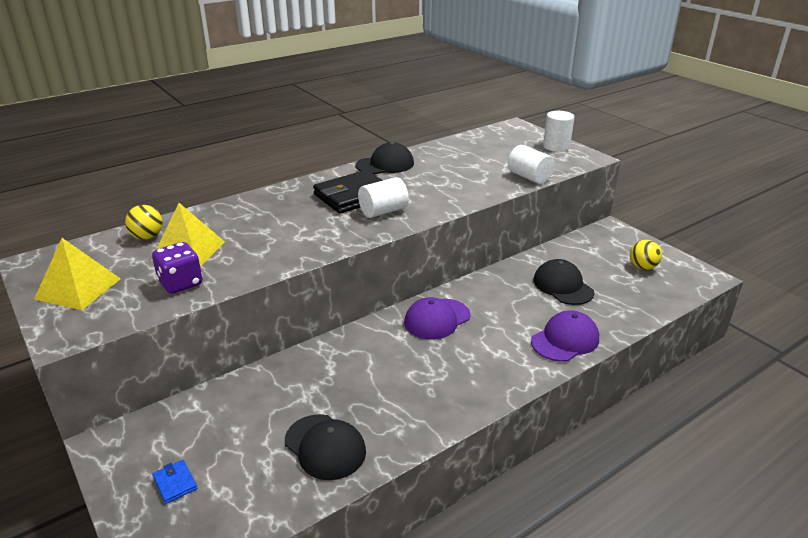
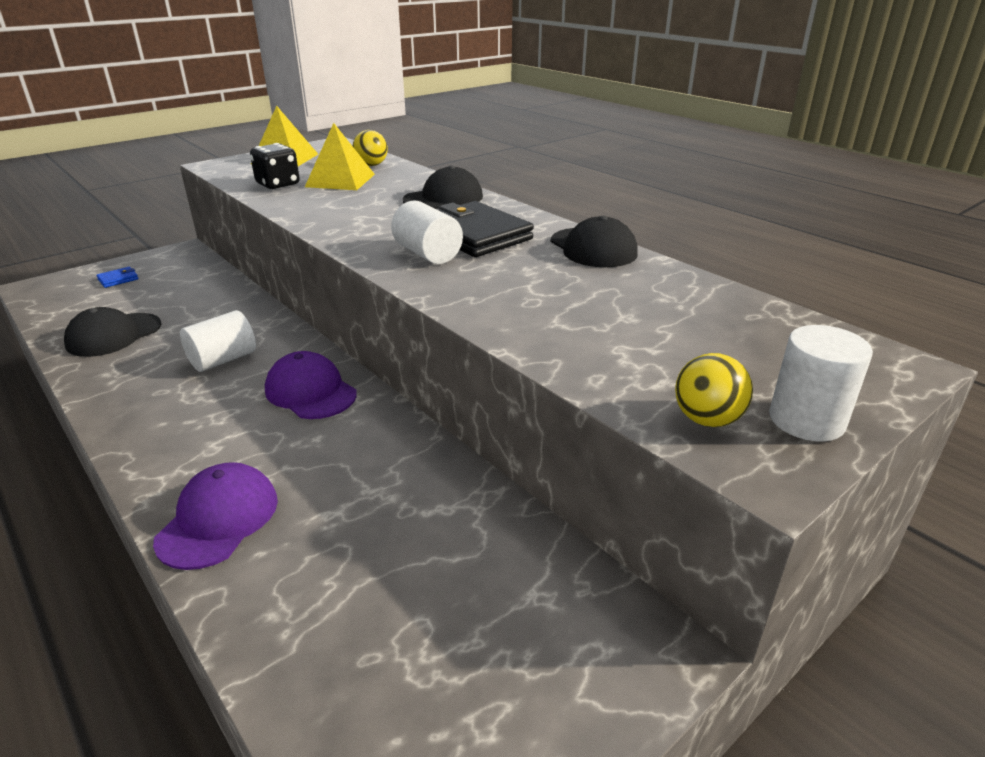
camera: 85 degrees right, 0 degrees up
purple dice [152,242,202,294] -> black dice [250,143,299,189]
white cylinder [508,145,555,184] -> white cylinder moved to [180,310,256,372]
purple cap [531,311,599,362] -> purple cap turned 120 degrees counterclockwise [153,462,278,570]
black cap [533,259,595,305] -> black cap moved to [403,165,483,209]
yellow ball [630,240,662,270] -> yellow ball moved to [675,353,753,427]

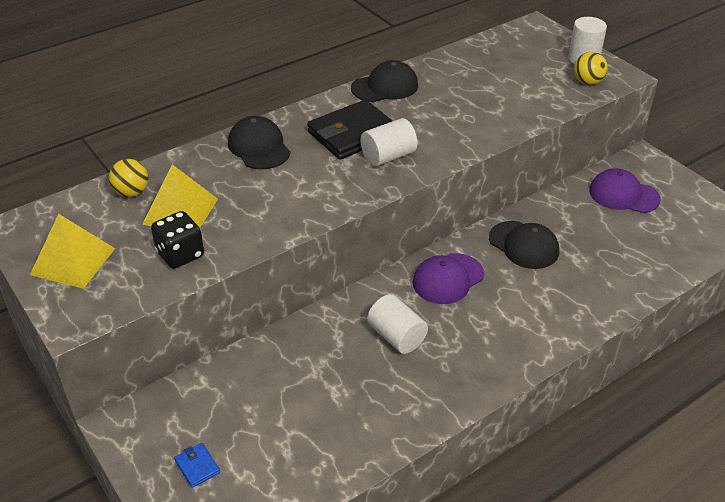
camera: 85 degrees left, 10 degrees up
black cap [64,307,161,357] -> black cap moved to [489,221,559,269]
purple cap [153,462,278,570] -> purple cap moved to [589,168,661,213]

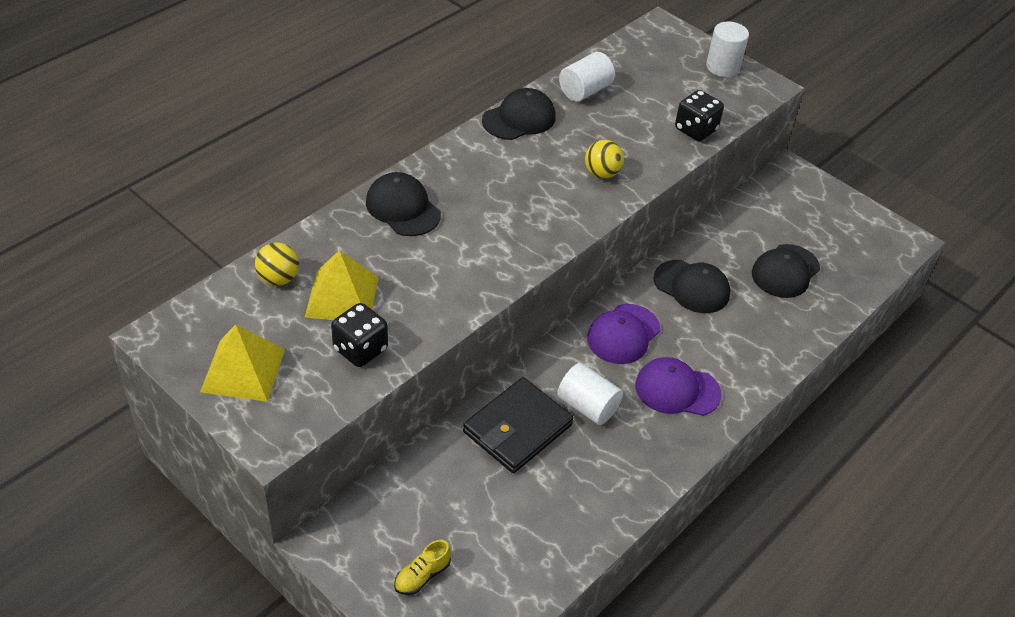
camera: 15 degrees left, 5 degrees up
blue wallet [174,443,220,488] -> yellow shoe [394,540,451,595]
black wallet [307,100,393,160] -> black wallet moved to [463,377,573,473]
white cylinder [361,118,417,166] -> white cylinder moved to [559,52,615,102]
yellow ball [574,52,608,85] -> yellow ball moved to [585,140,624,179]
purple cap [589,168,661,213] -> purple cap moved to [635,357,722,416]
none -> black dice [675,90,724,141]
none -> black cap [752,244,820,298]

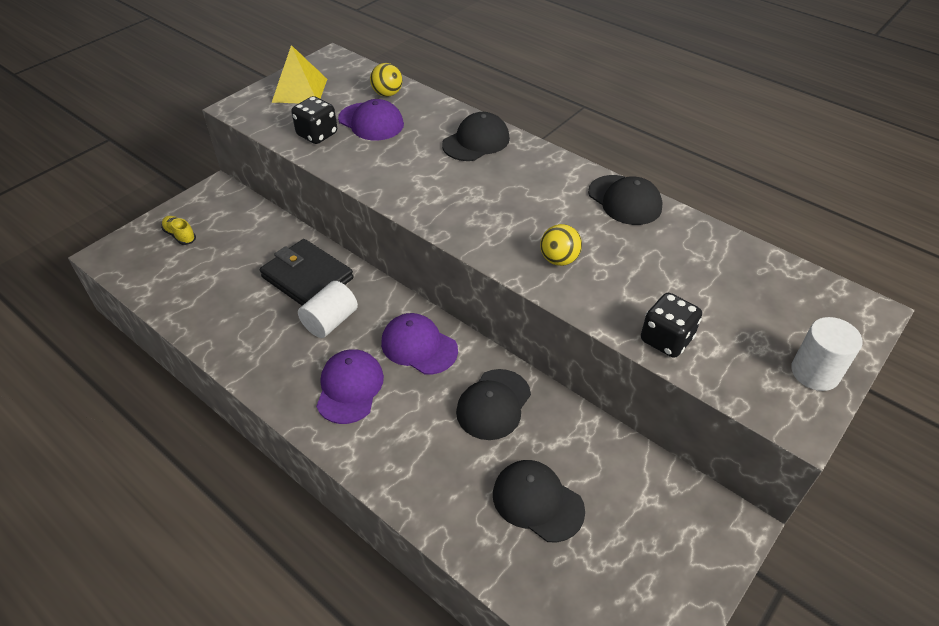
camera: 90 degrees right, 0 degrees up
yellow pyramid [305,250,379,320] -> purple cap [338,99,404,140]
white cylinder [559,52,615,102] -> none

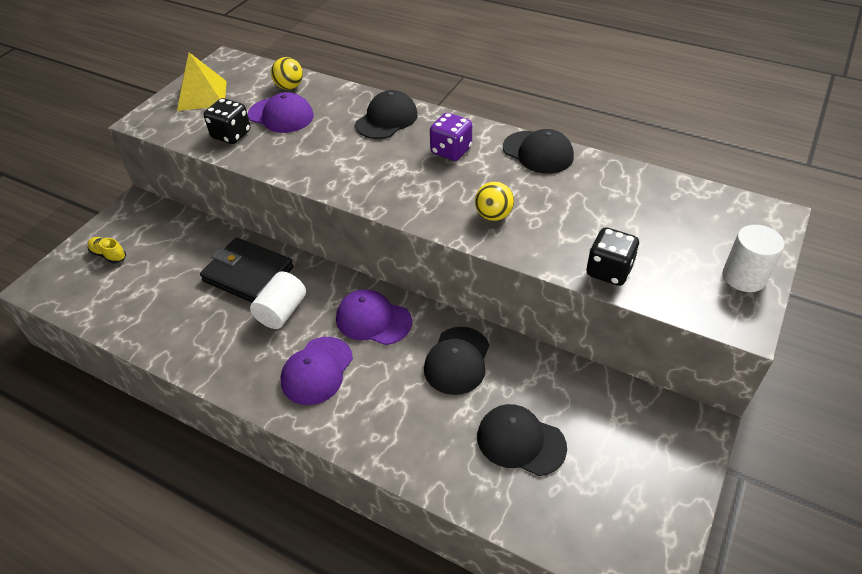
camera: 10 degrees left, 0 degrees up
purple cap [316,349,384,424] -> purple cap turned 150 degrees counterclockwise [280,337,353,405]
none -> purple dice [430,113,472,161]

